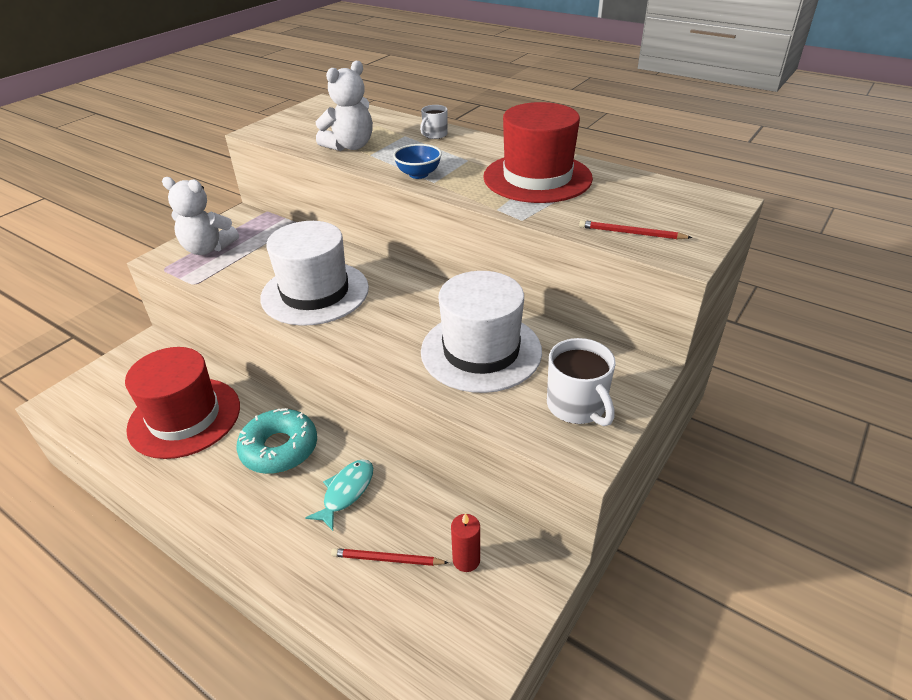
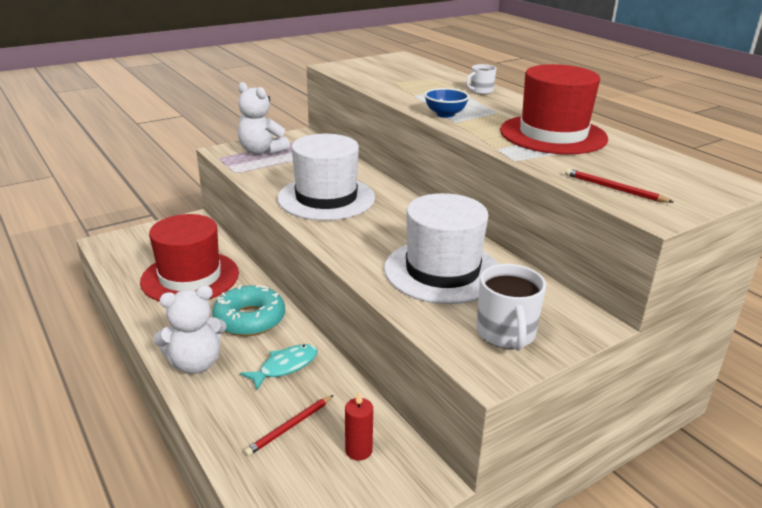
camera: 20 degrees right, 10 degrees down
white teddy bear [316,61,373,151] -> white teddy bear moved to [153,285,226,374]
red pencil [331,548,449,566] -> red pencil turned 75 degrees counterclockwise [244,395,334,456]

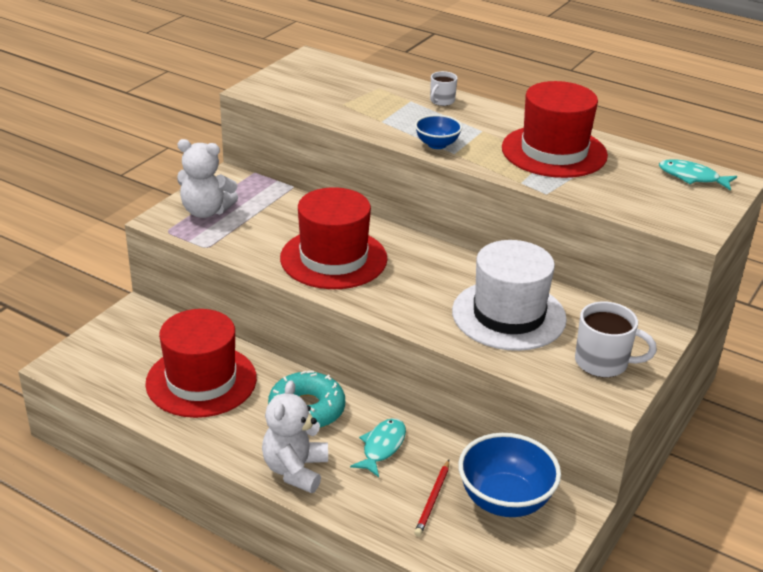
camera: 25 degrees left, 5 degrees up
white teddy bear [153,285,226,374] -> white teddy bear turned 150 degrees clockwise [262,380,328,493]
white hat [277,134,375,220] -> red hat [280,187,387,289]
red candle [345,392,373,461] -> blue bowl [458,433,561,517]
white mug [477,264,546,351] -> white mug turned 45 degrees counterclockwise [575,302,657,377]
red pencil [565,168,673,203] -> none
none -> turquoise fish [659,160,737,191]

